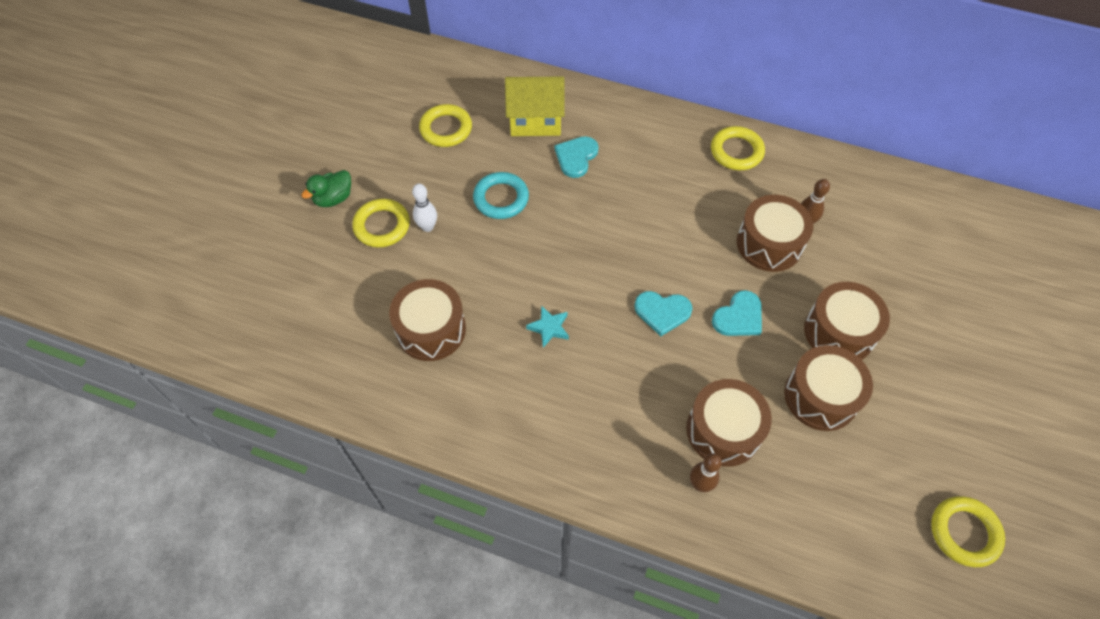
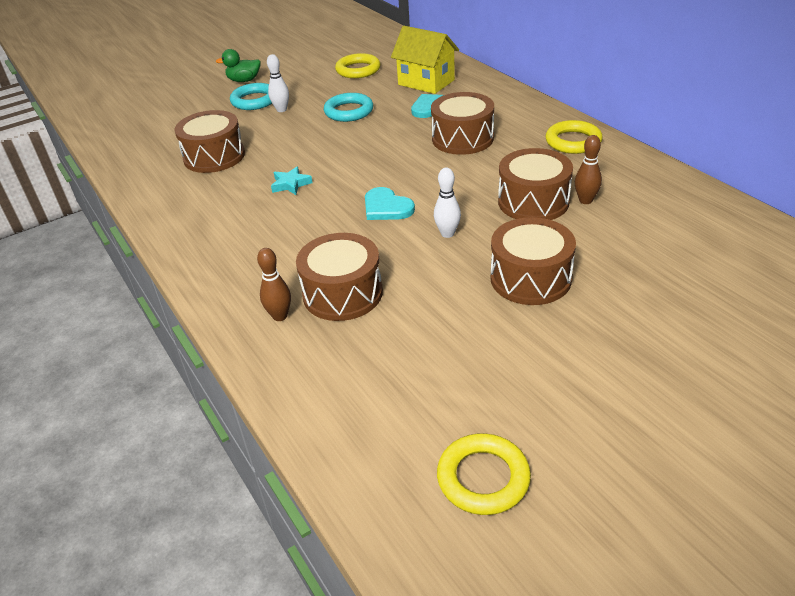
camera: 40 degrees right, 20 degrees down
yellow ring [352,199,410,248] -> turquoise ring [230,83,272,110]
turquoise heart [712,290,762,336] -> white bowling pin [434,168,461,238]
brown drum [784,345,873,431] -> brown drum moved to [431,92,494,155]

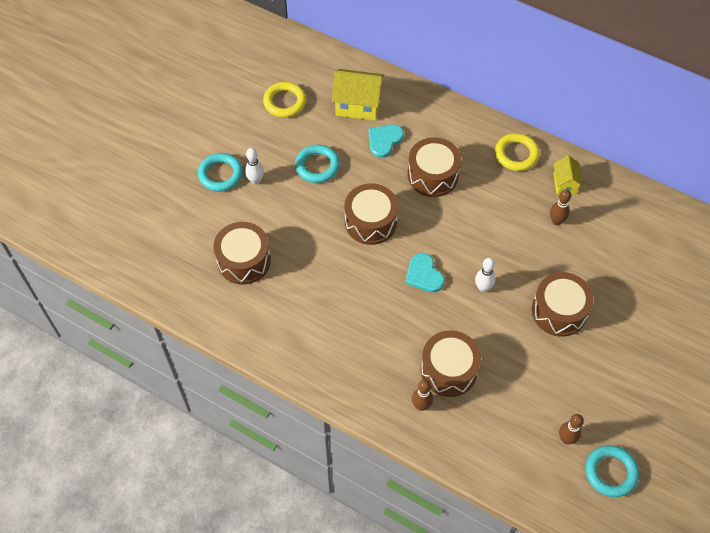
camera: 30 degrees left, 20 degrees up
green duck [216,49,261,82] -> none
turquoise star [271,166,313,195] -> none
turquoise heart [365,187,415,220] -> turquoise heart turned 45 degrees clockwise [405,253,445,293]
yellow ring [437,433,531,515] -> turquoise ring [585,445,639,497]
brown drum [498,148,573,220] -> brown drum moved to [345,183,398,245]
none -> yellow house [553,156,583,195]
none -> brown bowling pin [559,414,584,444]

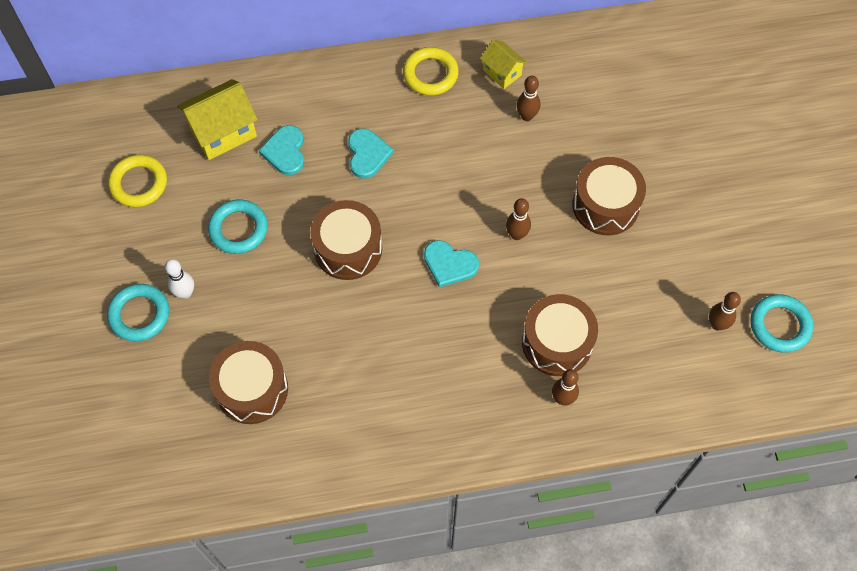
camera: 40 degrees left, 5 degrees up
brown drum [408,137,461,197] -> turquoise heart [348,128,394,179]
white bowling pin [475,258,495,292] -> brown bowling pin [506,198,531,240]

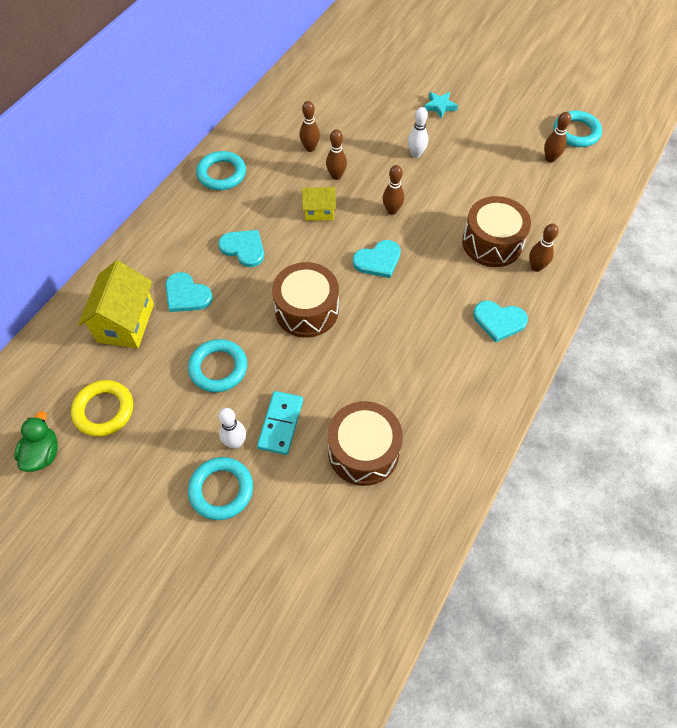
camera: 50 degrees left, 5 degrees down
yellow ring [403,47,459,95] -> turquoise ring [196,151,246,190]
yellow house [480,40,527,89] -> yellow house moved to [302,187,336,221]
brown drum [572,157,646,236] -> white bowling pin [408,107,428,158]
none -> green duck [14,411,58,472]
none -> turquoise domino [257,391,303,455]
none -> brown bowling pin [326,129,347,180]
none -> turquoise star [424,92,458,119]
none -> turquoise heart [473,301,528,343]

